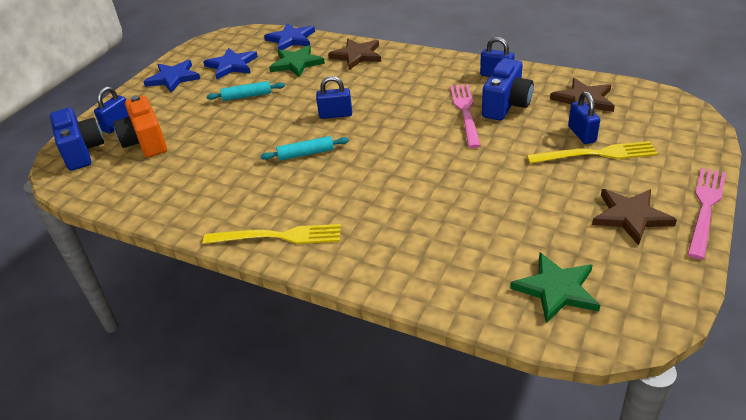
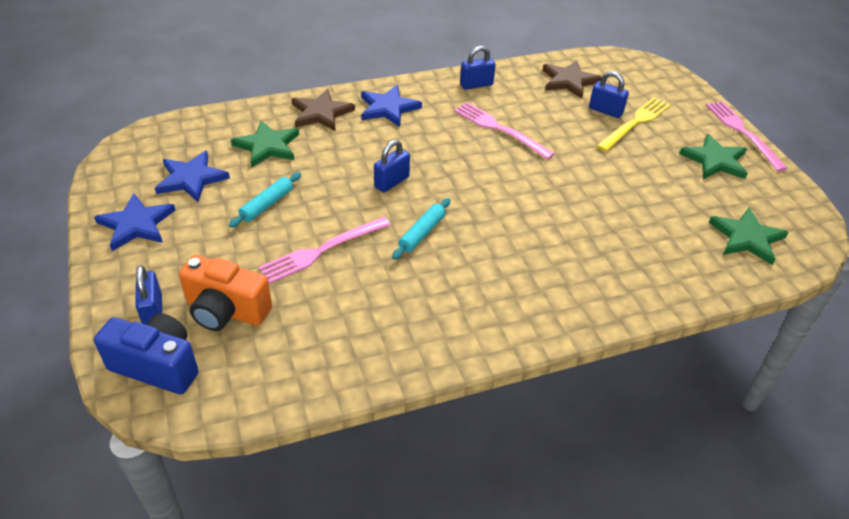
camera: 50 degrees left, 5 degrees up
yellow fork [203,224,341,244] -> none
blue star [264,23,315,50] -> blue star moved to [361,85,422,127]
blue camera [482,58,534,121] -> none
brown star [592,189,677,245] -> green star [679,134,748,179]
none -> pink fork [259,217,391,284]

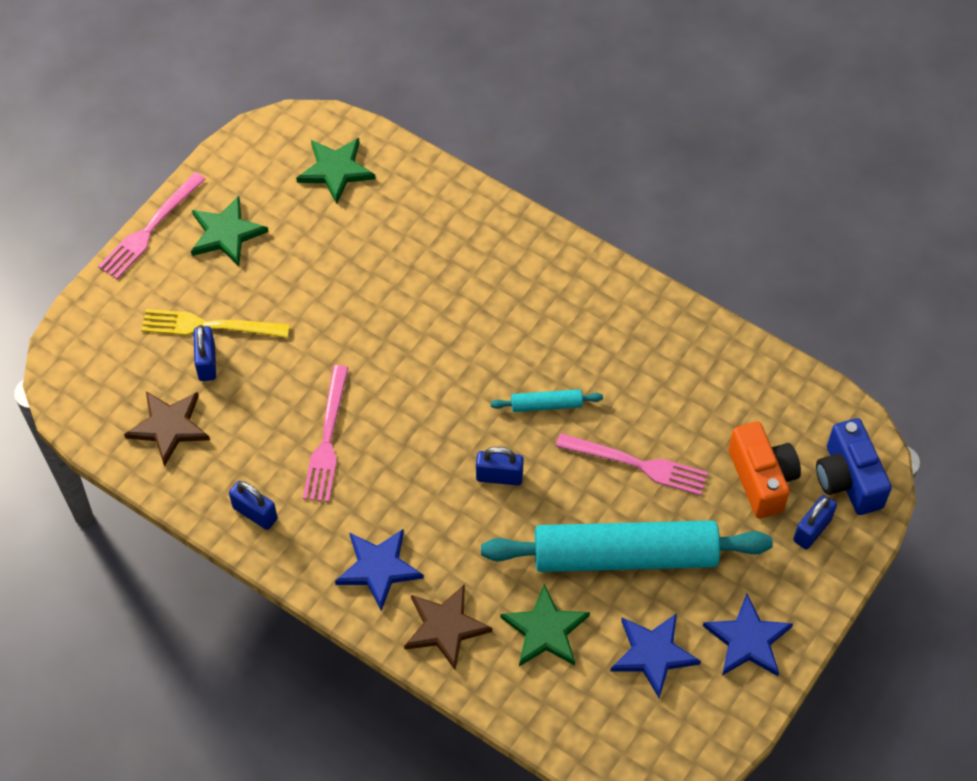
camera: 125 degrees left, 15 degrees up
turquoise rolling pin [229,172,301,228] -> turquoise rolling pin [481,520,773,572], size x2.46

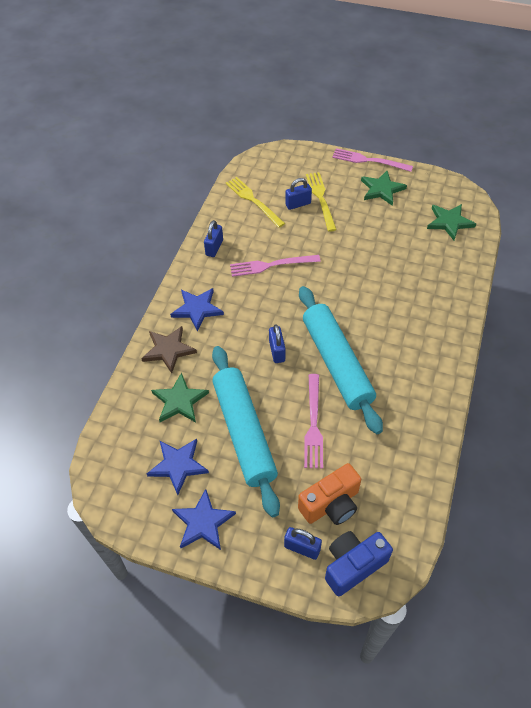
camera: 75 degrees right, 5 degrees down
brown star [124,391,210,467] -> yellow fork [226,177,285,228]
turquoise rolling pin [490,389,603,412] -> turquoise rolling pin [299,286,383,434], size x2.46

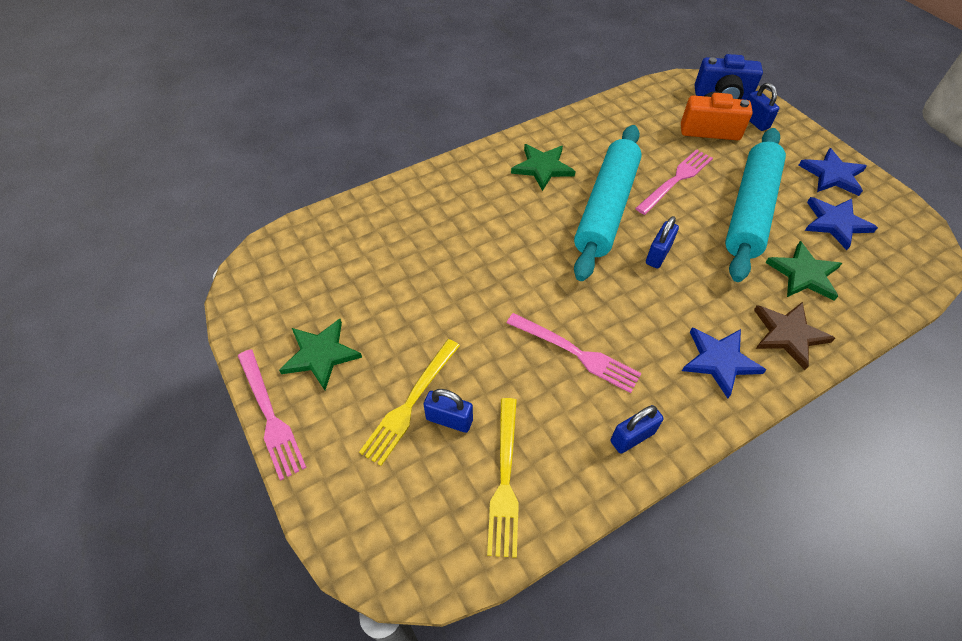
camera: 140 degrees left, 0 degrees up
green star [427,204,476,240] -> green star moved to [511,144,575,191]

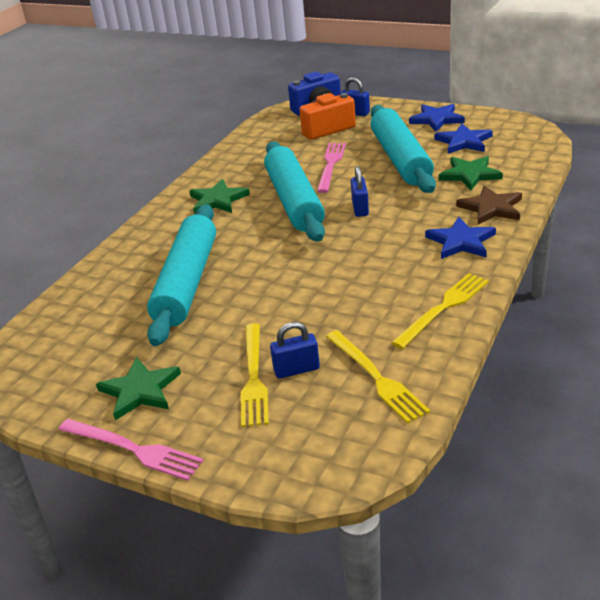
camera: 30 degrees left, 20 degrees down
pink fork [507,313,642,393] -> none
blue padlock [610,405,664,454] -> yellow fork [391,273,489,349]
none -> turquoise rolling pin [147,204,216,346]

